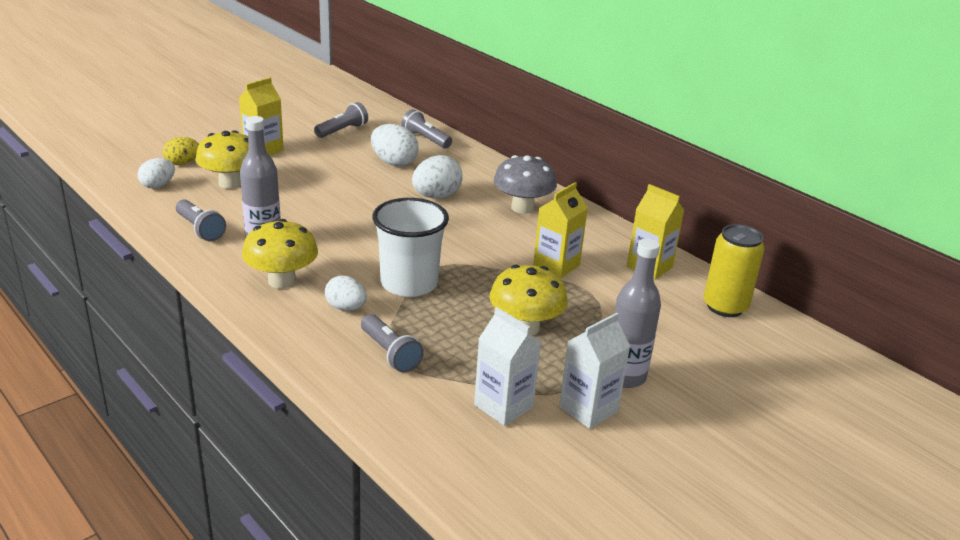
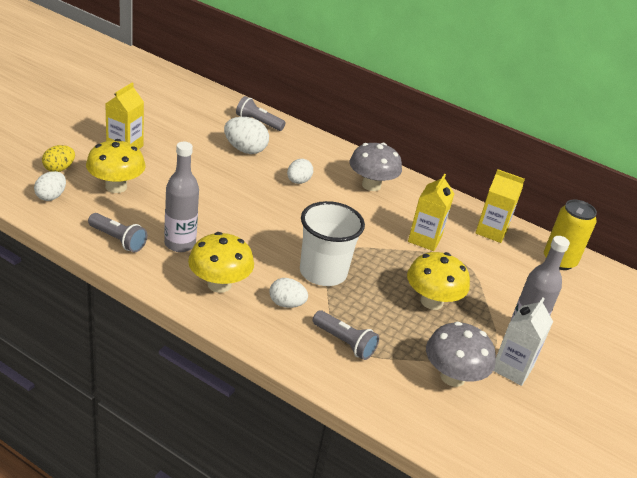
camera: 20 degrees left, 5 degrees up
grey flashlight [314,102,368,138] -> none
white egg [412,155,463,198] -> white egg [287,159,313,184], size x0.66
white carton [474,307,541,426] -> grey mushroom [426,322,496,387]

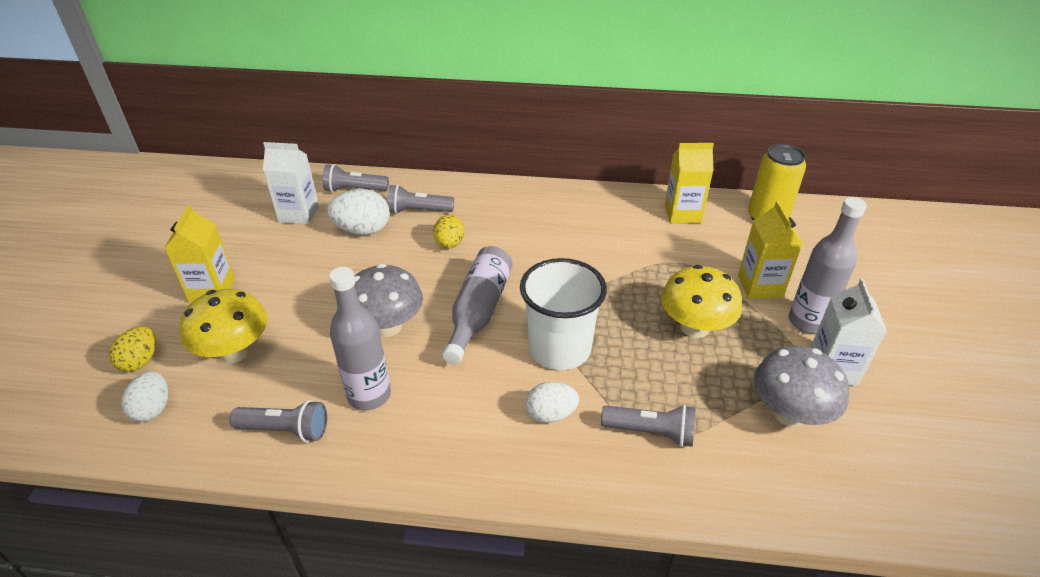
camera: 20 degrees left, 5 degrees up
yellow mushroom [188,232,254,293] -> none
white egg [287,159,313,184] -> yellow egg [433,215,464,249]
grey mushroom [350,143,402,191] -> grey mushroom moved to [354,264,423,337]
yellow carton [408,174,455,251] -> yellow carton moved to [738,201,803,299]
none -> white carton [263,142,319,224]
none -> grey flashlight [387,185,454,214]
none -> grey bottle [442,246,512,364]

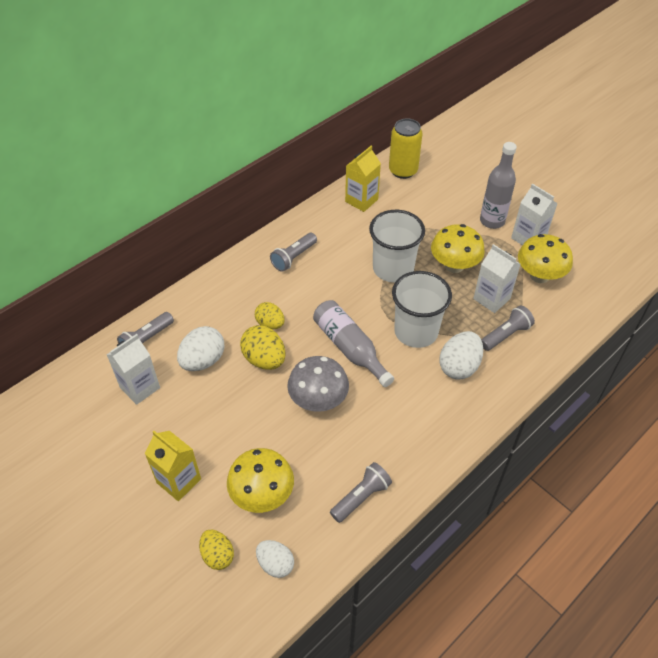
camera: 50 degrees left, 10 degrees up
grey bottle [329,267,391,411] -> none
grey flashlight [387,185,454,214] -> grey flashlight moved to [270,233,317,272]
white egg [526,382,579,423] -> white egg [440,331,483,380], size x1.51
yellow carton [738,201,803,299] -> none
grey mushroom [754,346,849,427] -> yellow mushroom [518,234,573,283]
none -> yellow egg [240,325,286,370]
none -> white cup [369,210,425,282]
none -> white carton [473,244,521,313]

